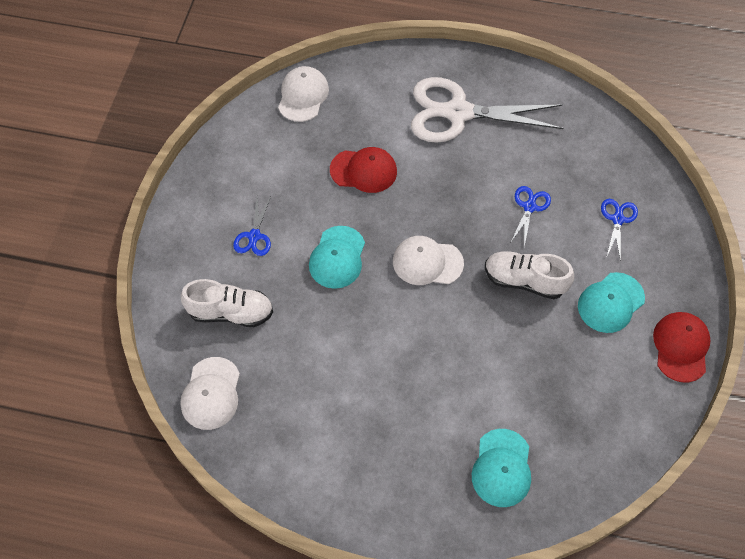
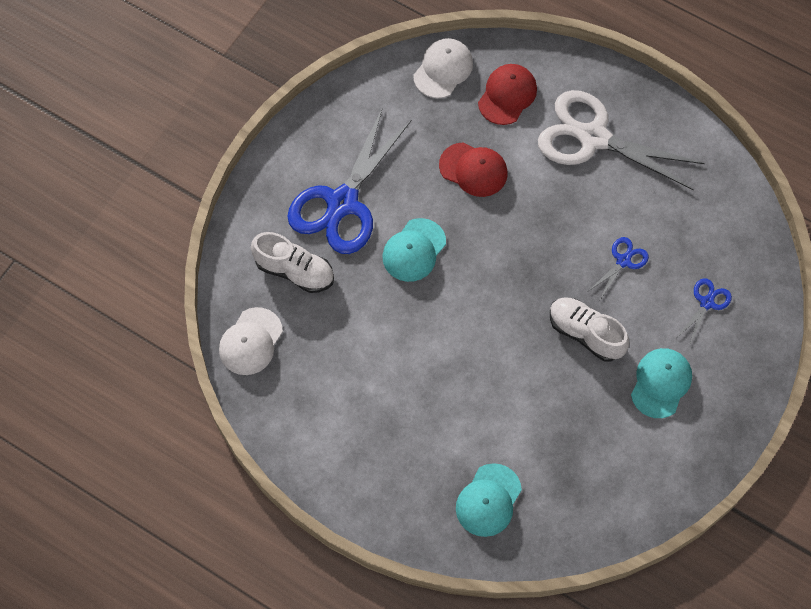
camera: 20 degrees right, 5 degrees up
blue scissors [233,196,271,256] -> blue scissors [287,107,411,254], size x2.30
white cap [393,236,464,285] -> none
turquoise cap [578,272,645,333] -> turquoise cap turned 135 degrees clockwise [631,348,692,418]
red cap [653,312,711,382] -> red cap moved to [478,64,537,125]

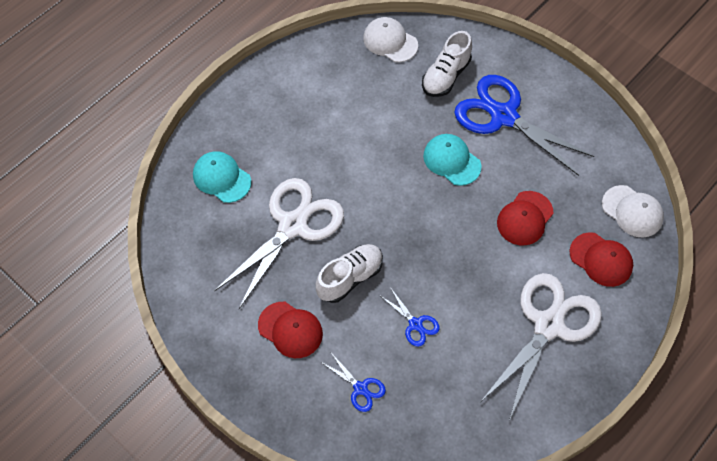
camera: 100 degrees right, 5 degrees down
turquoise cap [631,348,692,418] -> red cap [258,302,323,358]
none -> white scissors [214,178,344,309]

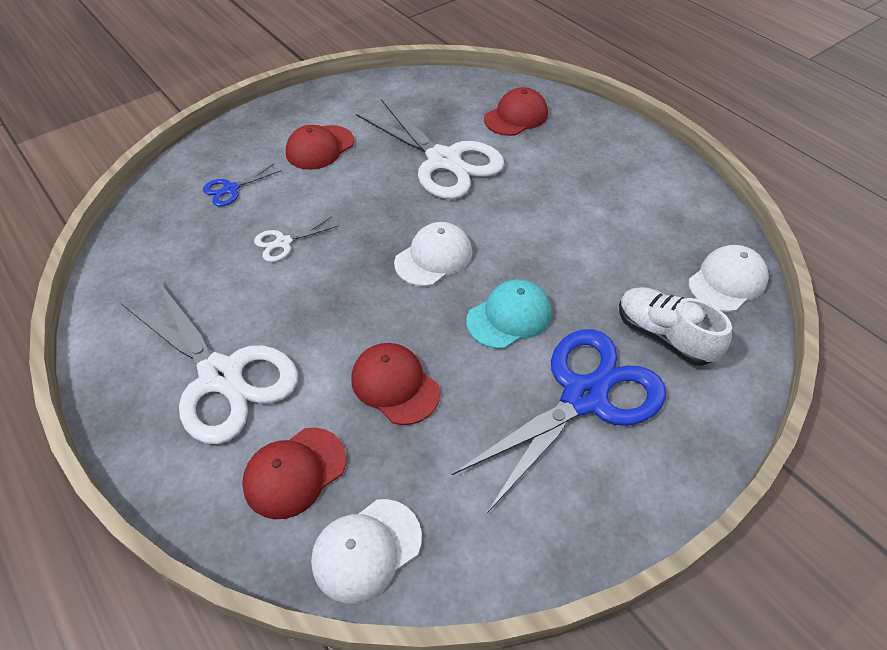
camera: 100 degrees right, 10 degrees down
turquoise cap [193,151,251,203] -> red cap [484,87,548,136]
white shoe [316,244,383,303] -> none
blue scissors [381,287,440,347] -> white scissors [254,217,339,262]
none -> white cap [394,222,472,286]

